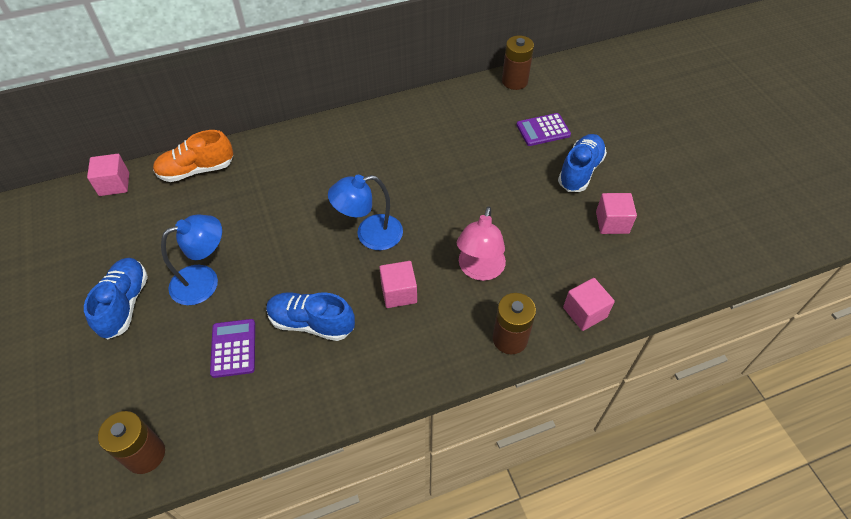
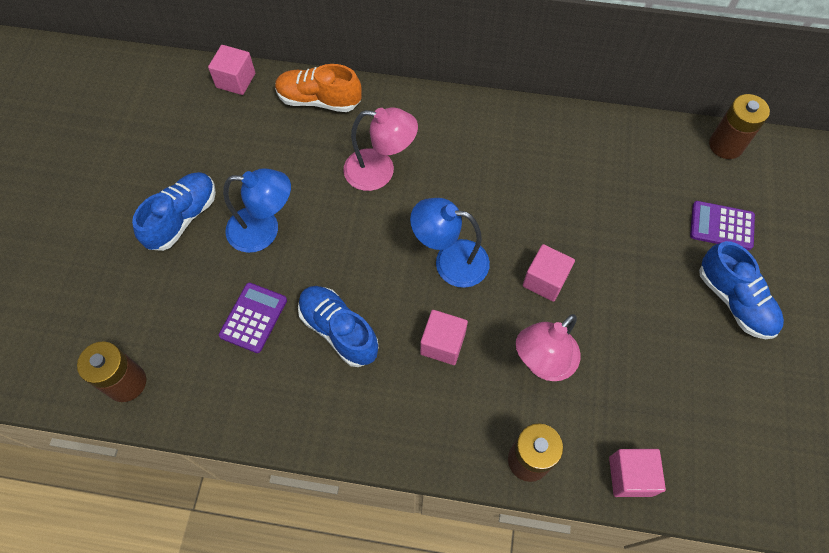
camera: 30 degrees right, 10 degrees up
blue shoe [558,134,607,192] -> blue shoe turned 90 degrees clockwise [699,241,784,339]
pink cube [596,193,637,234] -> pink cube moved to [523,244,575,302]
none -> pink lamp [343,107,418,191]

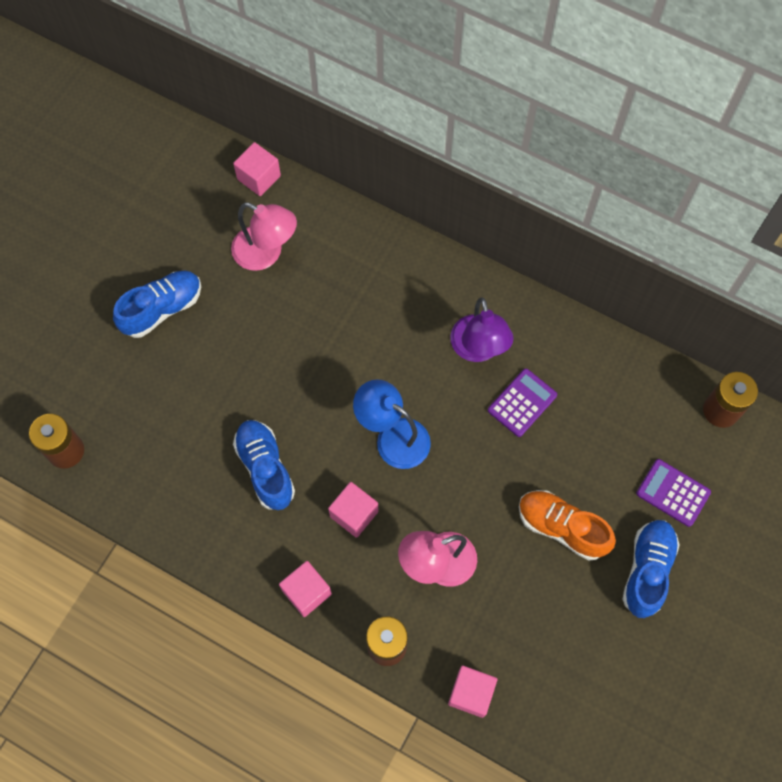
camera: 20 degrees right, 5 degrees up
purple calculator [219,283,287,353] -> purple calculator moved to [488,368,557,437]
blue lamp [223,168,291,253] -> none
orange shoe [275,64,362,112] -> orange shoe moved to [519,490,616,561]
pink lamp [343,107,418,191] -> pink lamp moved to [231,202,297,271]
pink cube [523,244,575,302] -> pink cube moved to [279,561,332,617]
blue shoe [699,241,784,339] -> blue shoe turned 150 degrees counterclockwise [622,520,680,618]
none -> purple lamp [450,297,514,362]

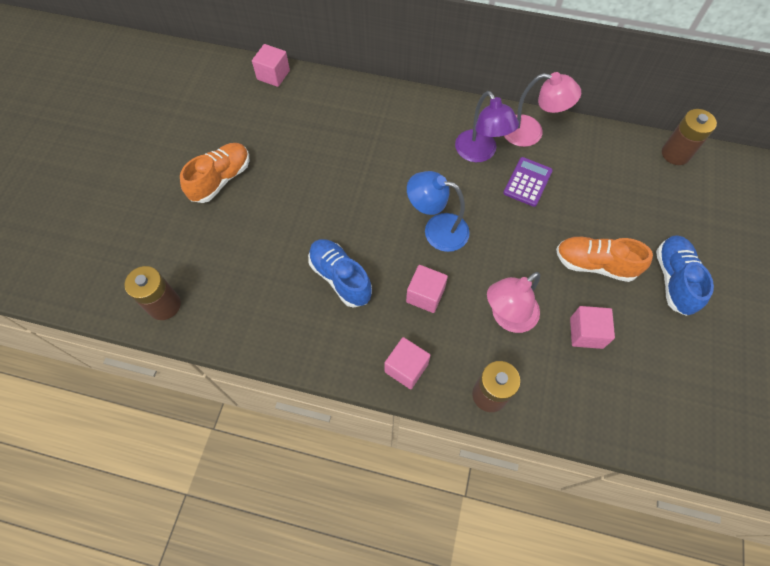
camera: 15 degrees left, 5 degrees down
blue shoe [113,270,201,338] -> orange shoe [180,143,249,203]
pink lamp [231,202,297,271] -> pink lamp moved to [504,72,581,147]
pink cube [448,666,497,718] -> pink cube moved to [570,306,615,349]
purple calculator [636,459,711,527] -> none

